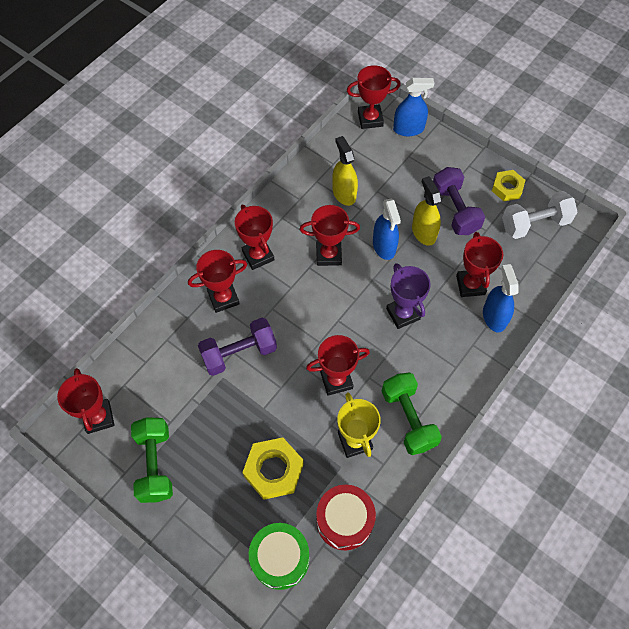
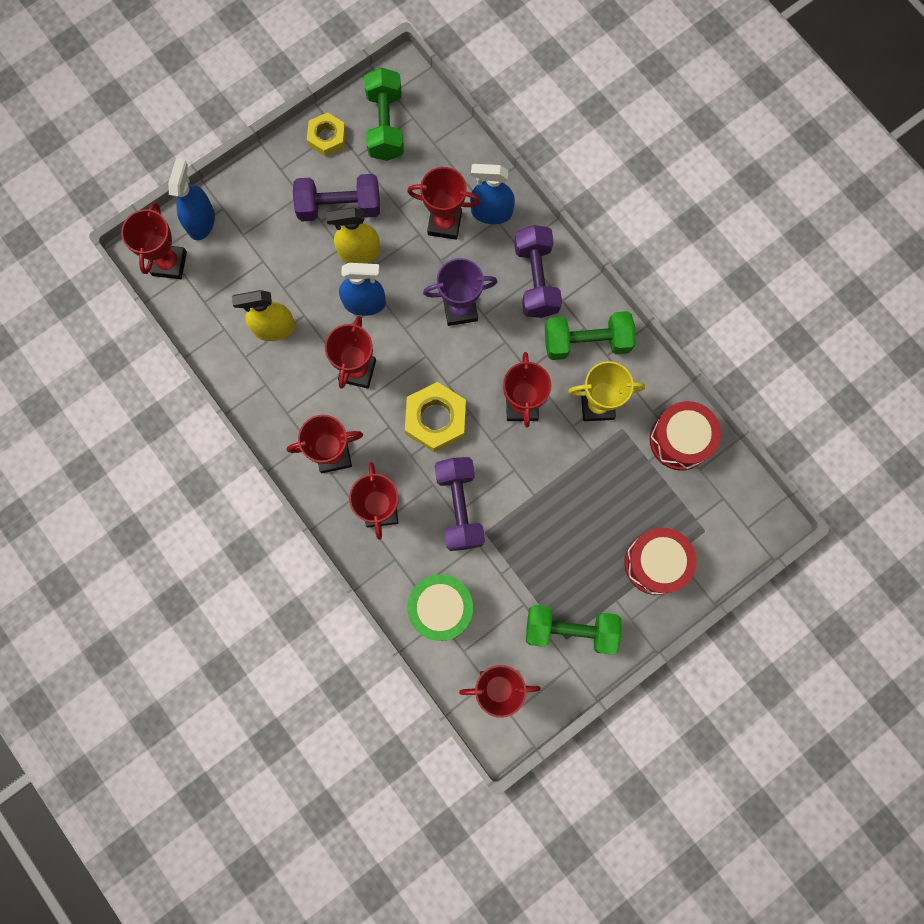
camera: 75 degrees left, 15 degrees up
yellow nut [242,437,304,500] -> yellow nut moved to [405,382,466,452]
green drum [249,523,309,590] -> green drum moved to [407,574,473,641]
white dumbbell [502,191,577,239] -> green dumbbell [364,68,404,161]
none -> purple dumbbell [514,225,562,318]
none -> red drum [624,528,697,595]

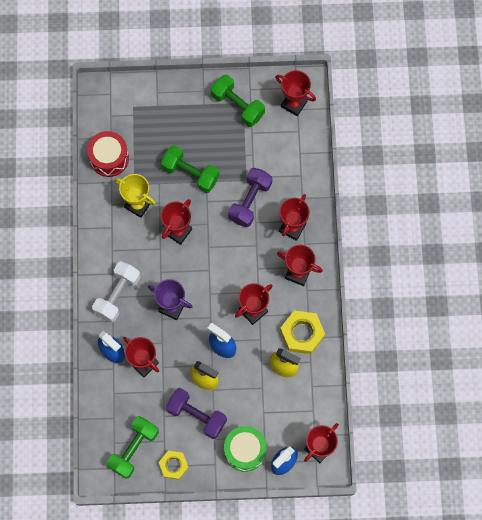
camera: 145 degrees left, 5 degrees down
yellow nut [405,382,466,452] -> yellow nut moved to [280,310,325,354]
green drum [407,574,473,641] -> green drum moved to [224,426,266,472]
purple dumbbell [514,225,562,318] -> white dumbbell [92,261,141,322]
green dumbbell [545,311,635,360] -> green dumbbell moved to [161,145,219,193]
red drum [624,528,697,595] -> none

